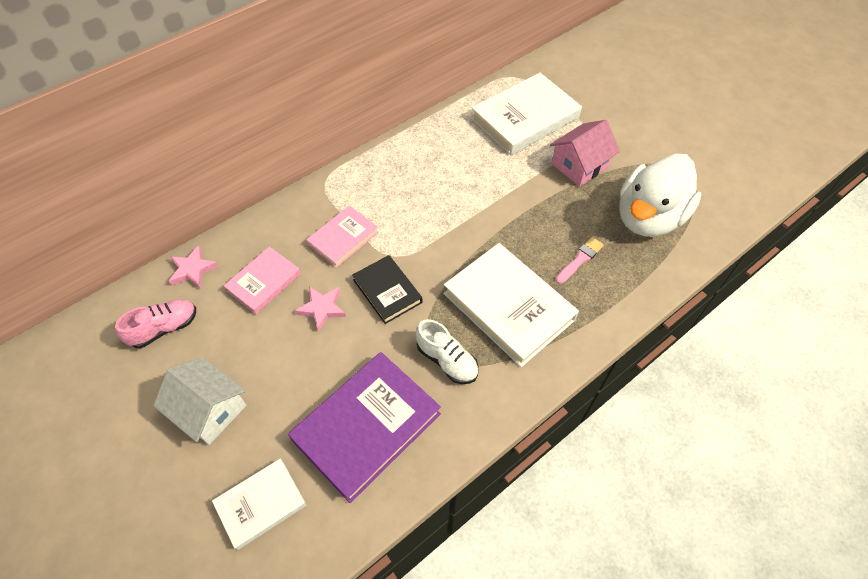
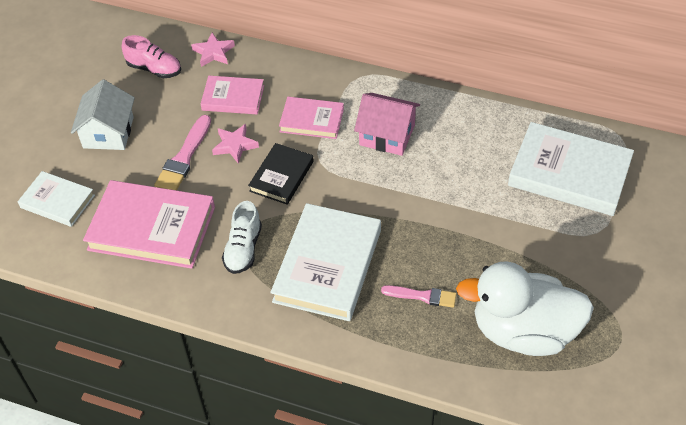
camera: 60 degrees right, 5 degrees down
purple book [288,352,441,503] -> pink book [83,180,215,269]
pink house [550,120,620,187] -> pink house moved to [354,93,420,156]
none -> pink brush [154,115,211,190]

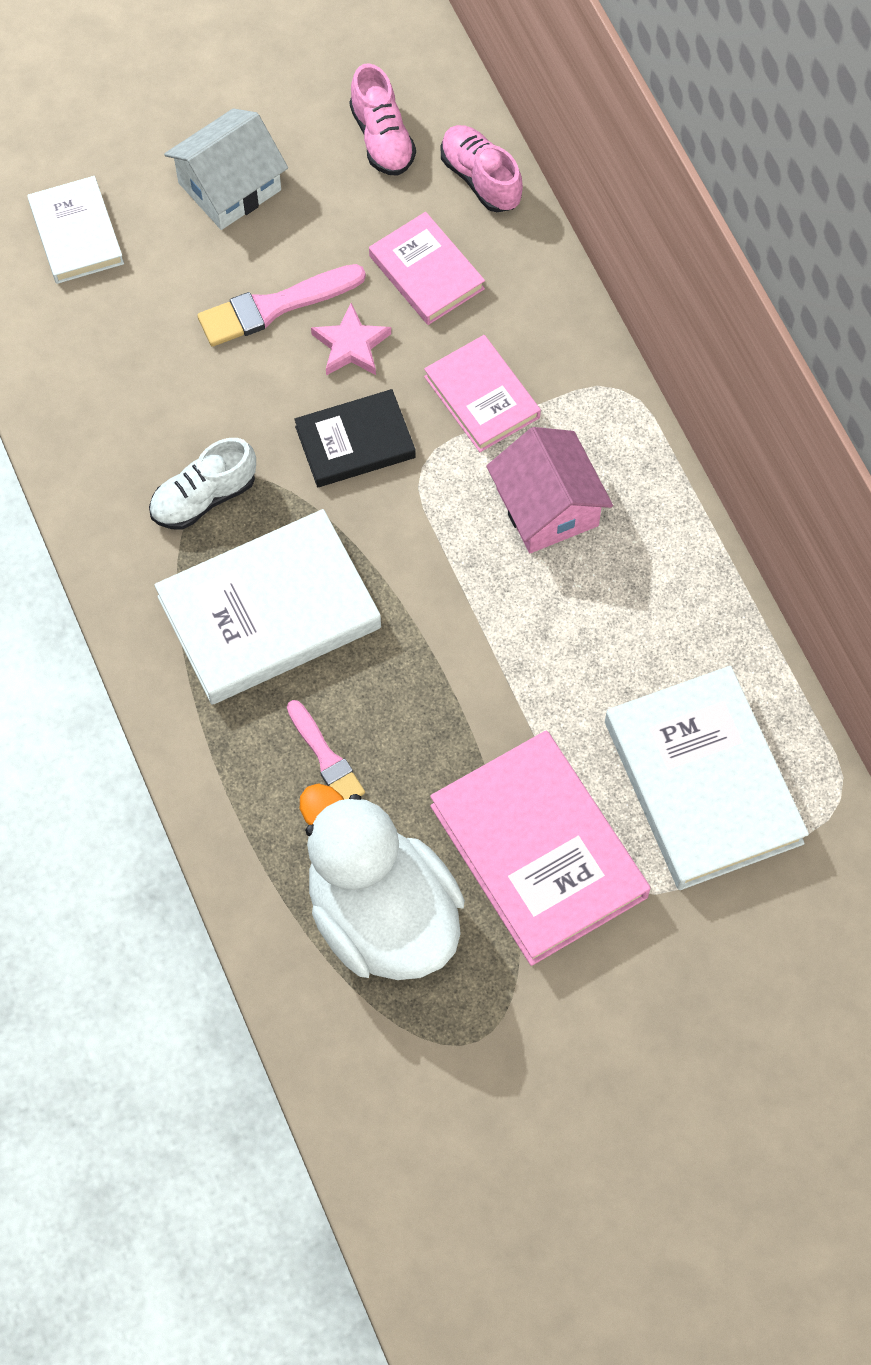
camera: 45 degrees right, 15 degrees up
pink book [83,180,215,269] -> pink book moved to [430,730,651,966]
pink star [191,33,235,67] -> pink shoe [441,125,523,212]

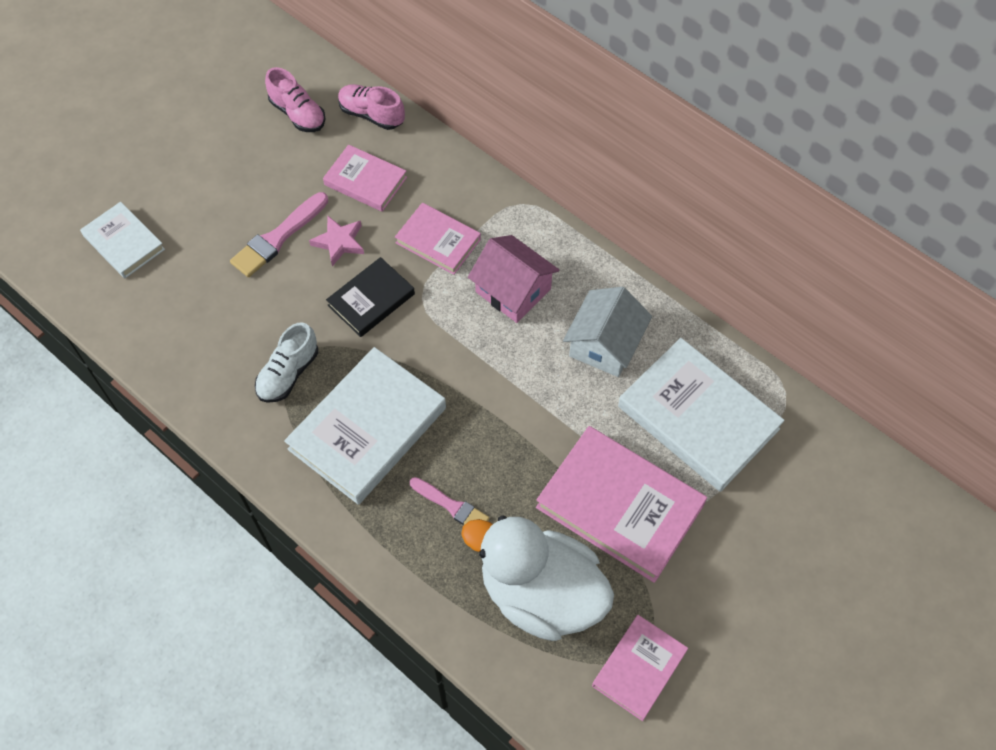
camera: 25 degrees left, 5 degrees down
white house [164,108,288,230] -> white house moved to [563,287,652,377]
none -> pink book [592,615,688,721]

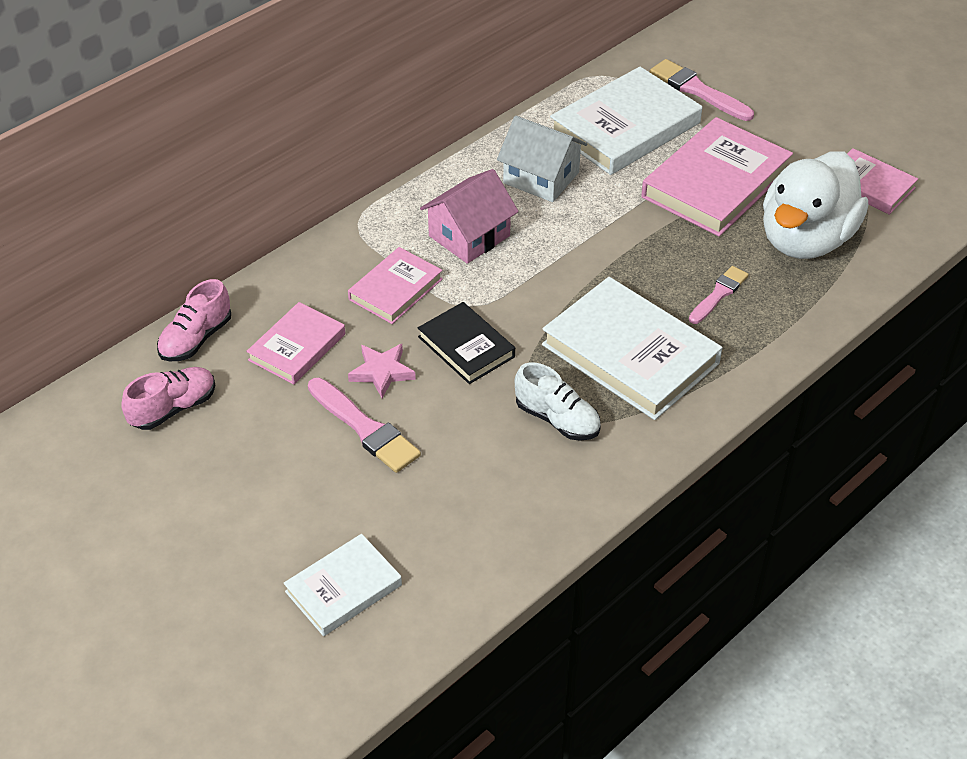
camera: 85 degrees left, 15 degrees down
none -> pink brush [650,59,754,121]

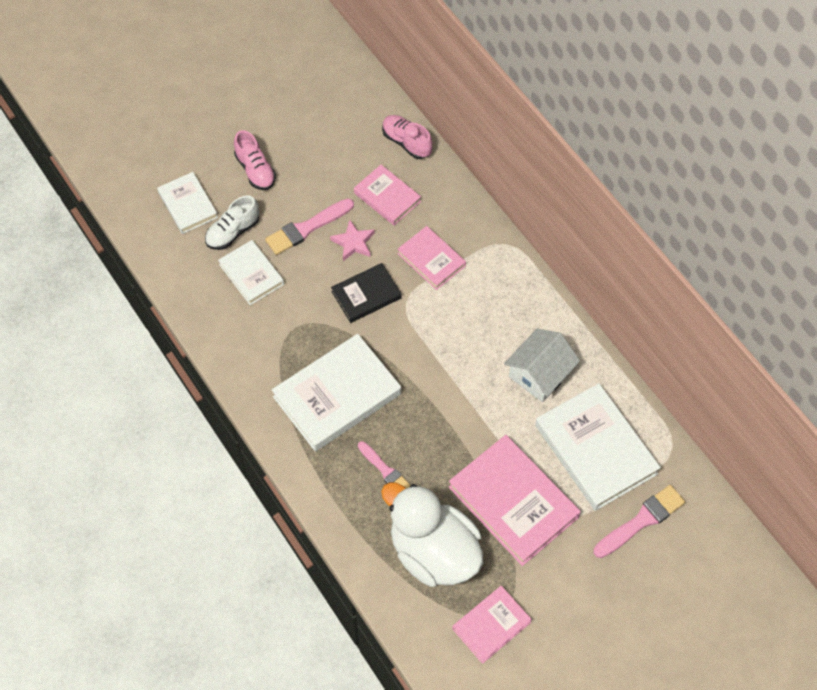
camera: 100 degrees right, 15 degrees up
pink shoe [121,367,216,430] -> pink shoe moved to [234,130,276,190]
pink house [420,169,519,264] -> none
white shoe [515,362,601,441] -> white shoe moved to [205,195,259,250]
none -> white book [218,240,284,305]

